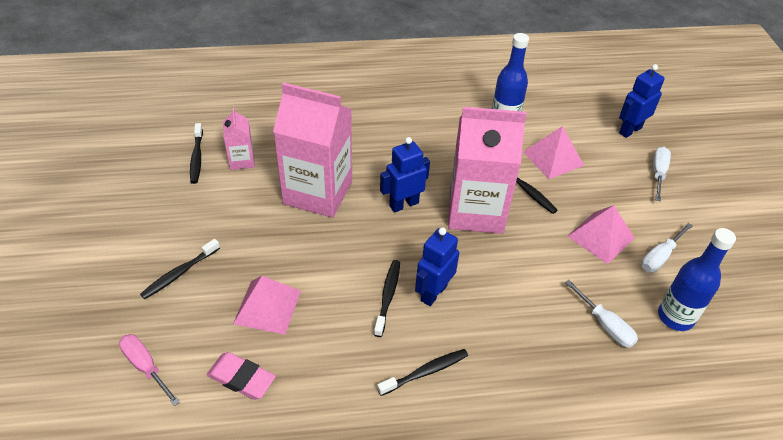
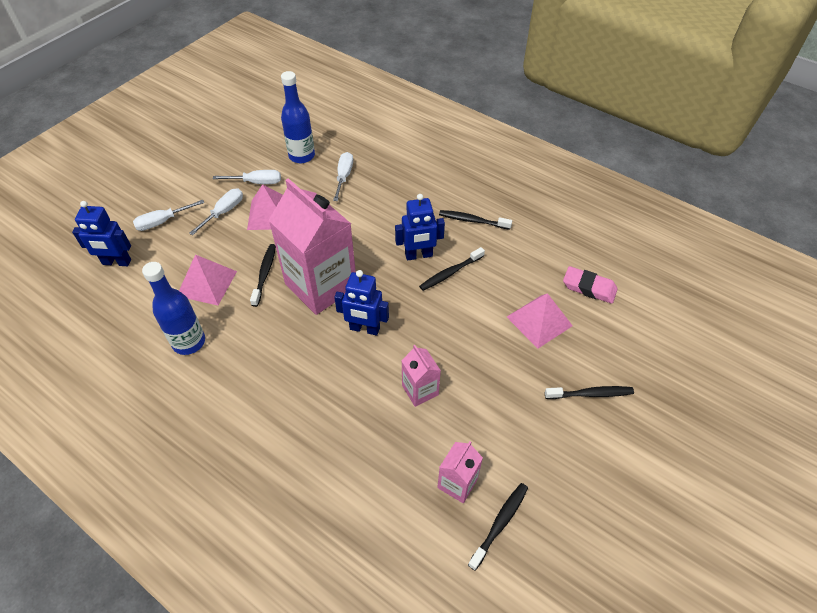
camera: 135 degrees left, 5 degrees up
pink screwdriver [119,334,180,406] -> none
pink eraser [206,352,276,400] -> pink eraser turned 45 degrees counterclockwise [563,266,618,304]
pink carton [273,83,352,218] -> pink carton [401,345,441,407], size x0.47
none -> white screwdriver [189,189,243,235]

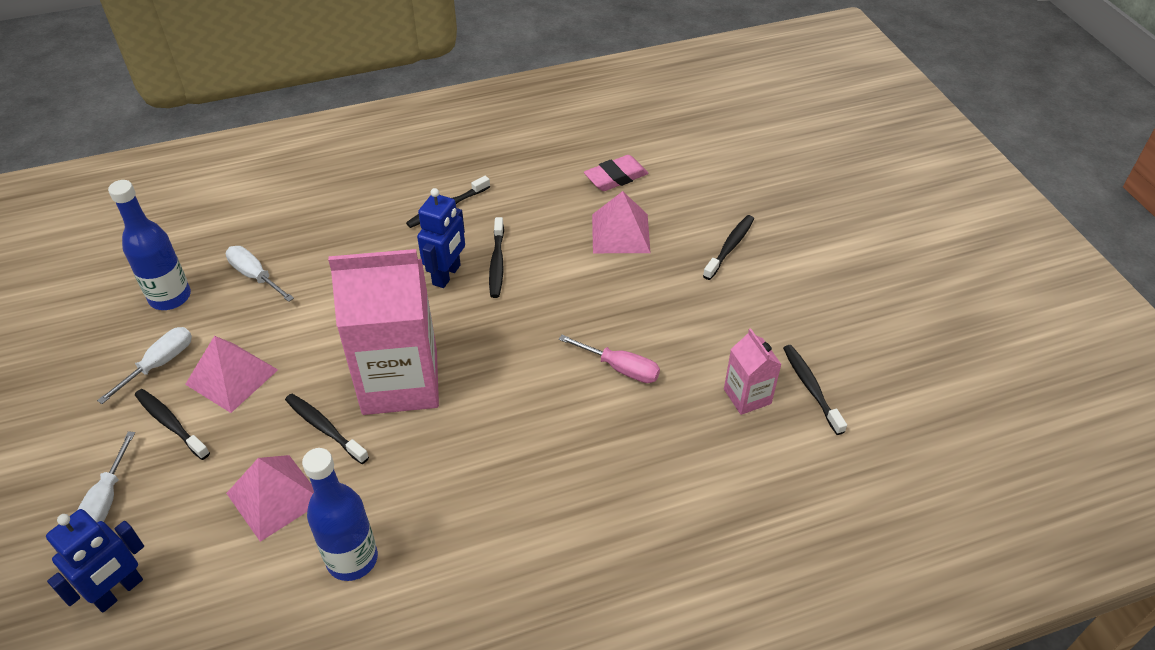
camera: 55 degrees left, 5 degrees down
white screwdriver [189,189,243,235] -> black toothbrush [135,389,210,460]
blue robot [334,270,389,336] -> none
pink carton [401,345,441,407] -> pink screwdriver [559,335,660,383]

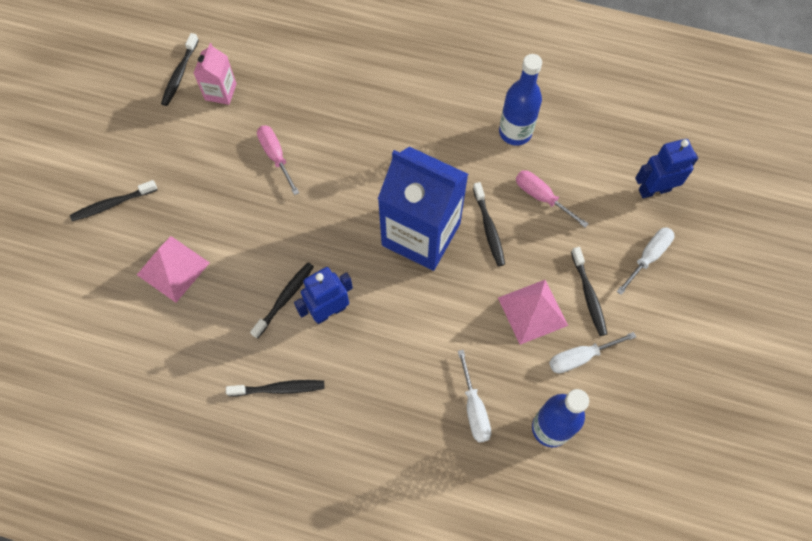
camera: 145 degrees left, 20 degrees up
pink pyramid [226,455,314,542] -> pink screwdriver [516,170,588,227]
pink carton [328,249,439,415] -> blue carton [378,147,468,271]
pink eraser [584,155,648,191] -> none

